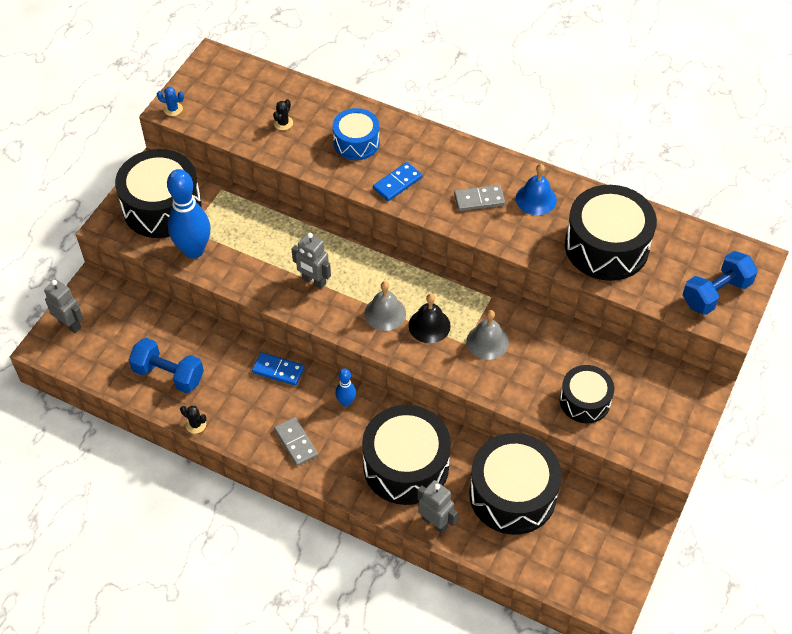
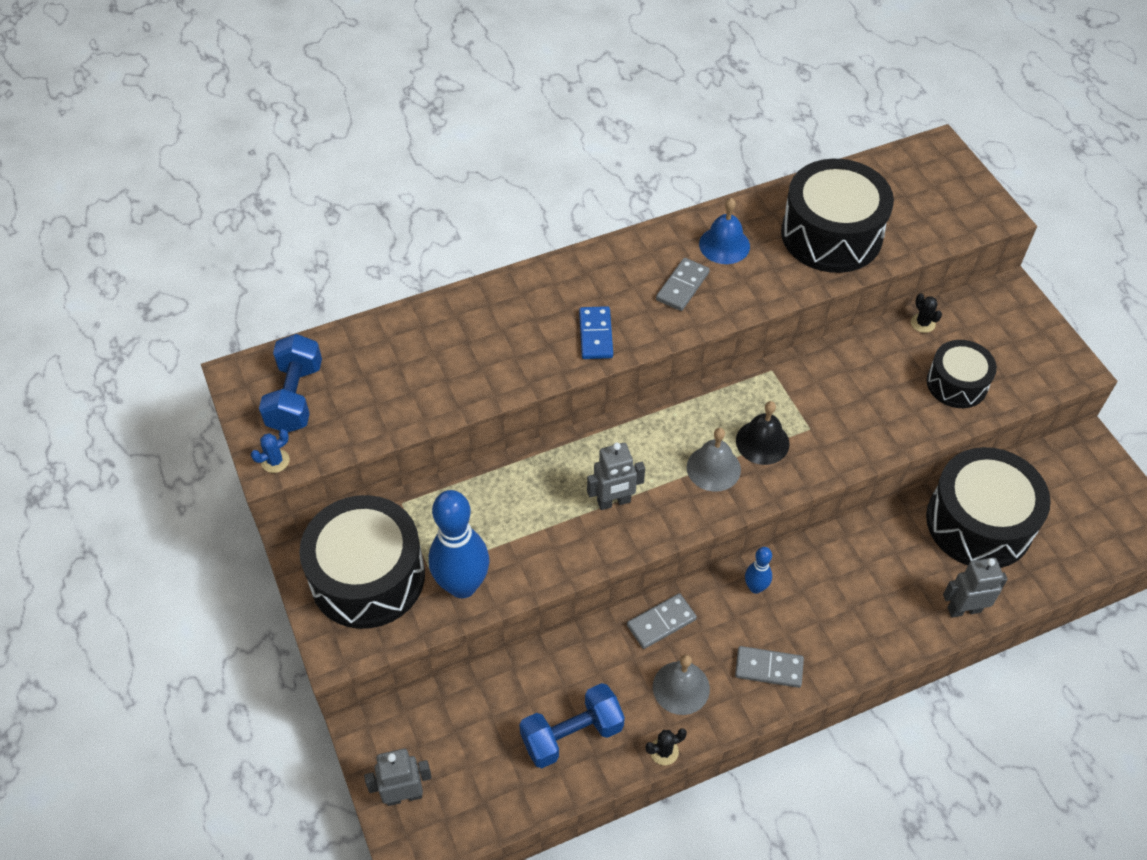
camera: 50 degrees left, 0 degrees up
blue domino [252,352,304,386] -> grey domino [627,593,697,649]
black cactus [273,99,293,130] -> black cactus moved to [911,293,942,333]
blue drum [332,108,380,160] -> none
black drum [362,405,451,505] -> none
grey bell [467,310,509,360] -> grey bell moved to [653,654,710,715]
blue dumbbell [683,251,758,315] -> blue dumbbell moved to [259,334,322,432]

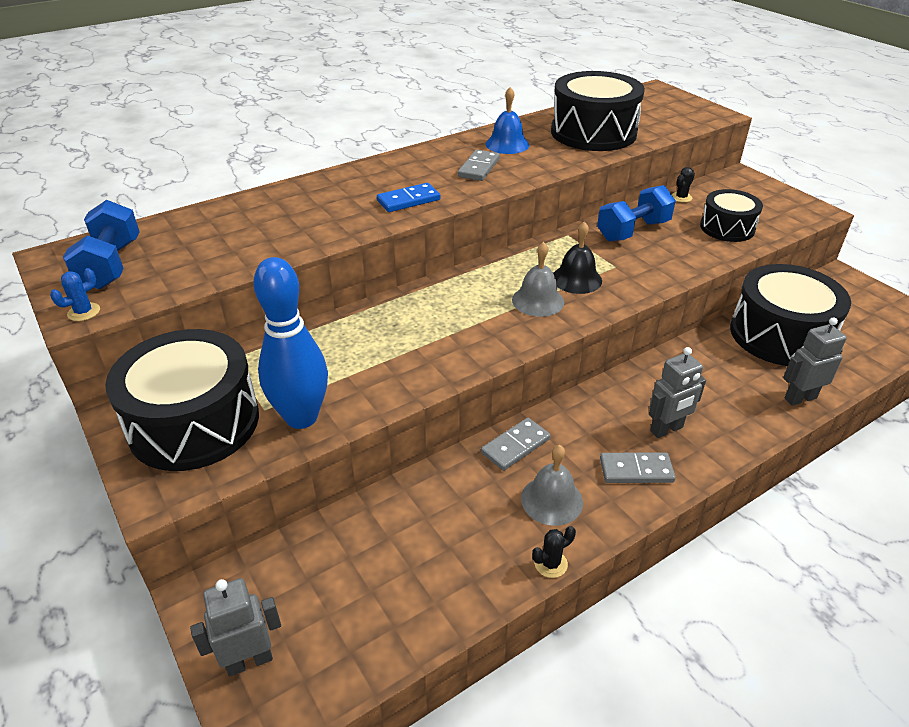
camera: 10 degrees left, 15 degrees down
blue dumbbell [519,683,625,768] -> blue dumbbell moved to [597,185,676,242]
blue domino [579,306,613,359] -> blue domino turned 75 degrees clockwise [377,183,440,212]
grey robot [587,442,645,510] -> grey robot moved to [649,347,706,438]
blue bowling pin [745,547,772,594] -> none
black cactus [911,293,942,333] -> black cactus turned 75 degrees clockwise [671,167,695,203]

